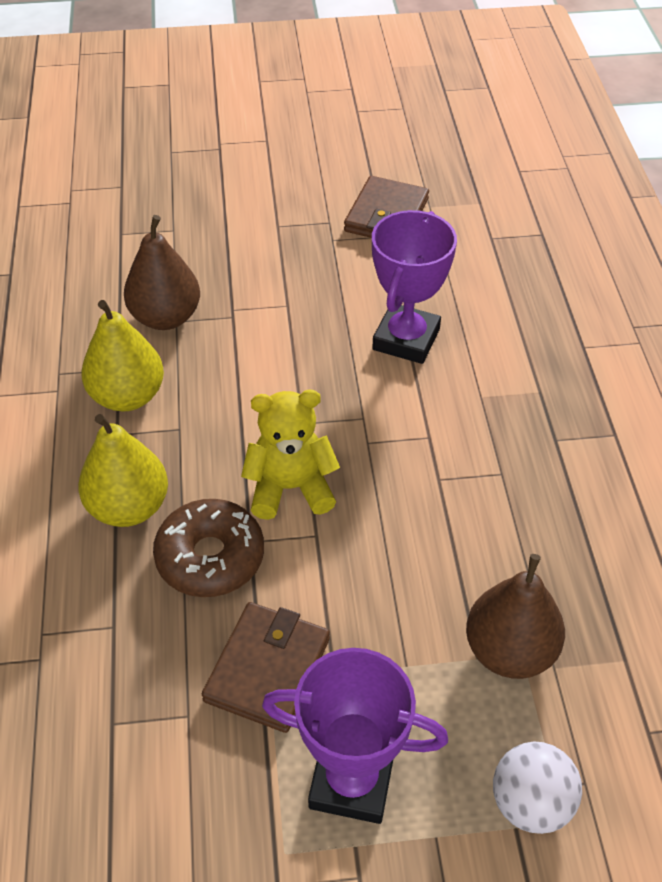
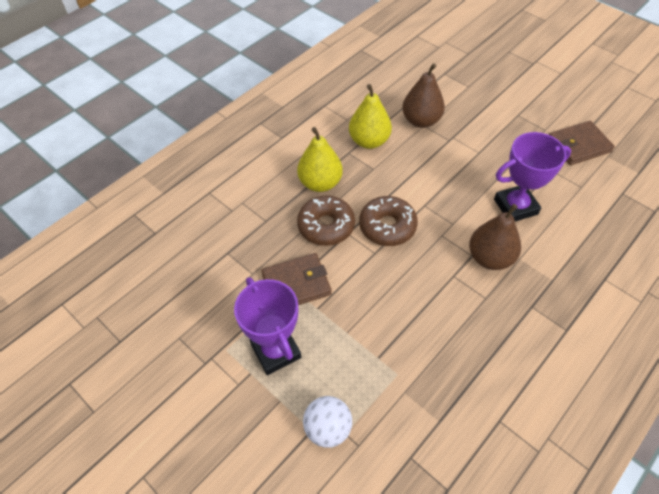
camera: 50 degrees right, 5 degrees up
yellow teddy bear [241,390,340,520] -> brown donut [359,196,418,246]
brown pear [466,554,565,679] -> brown pear moved to [469,204,521,270]

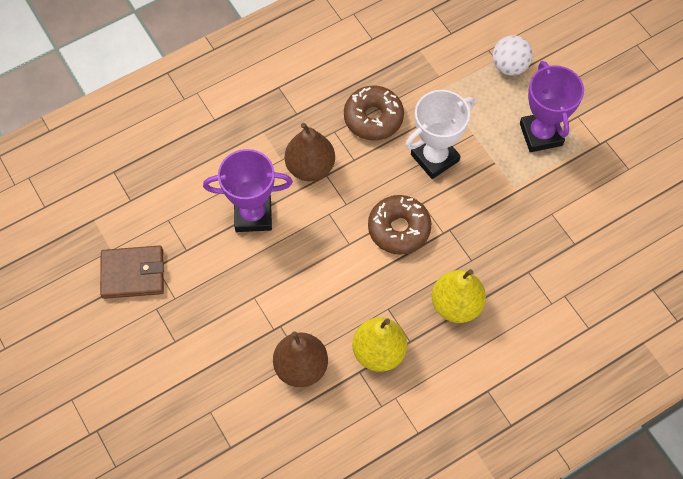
camera: 165 degrees left, 10 degrees up
brown wallet [261,253,332,305] -> none
brown donut [297,196,355,246] -> brown donut moved to [344,86,404,140]
none -> white trophy [405,90,475,179]

